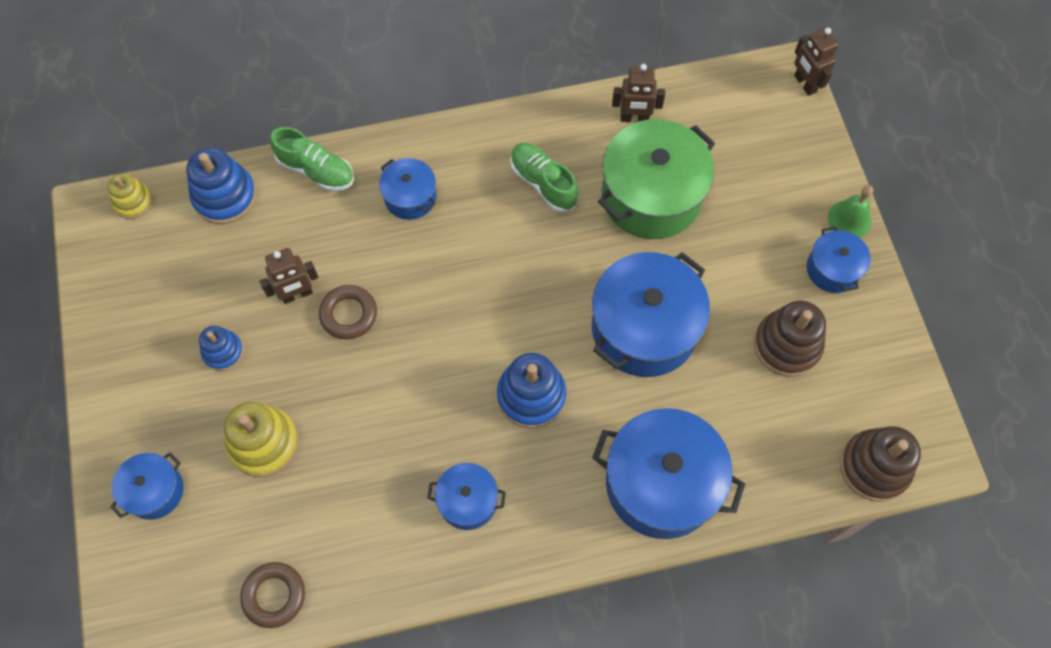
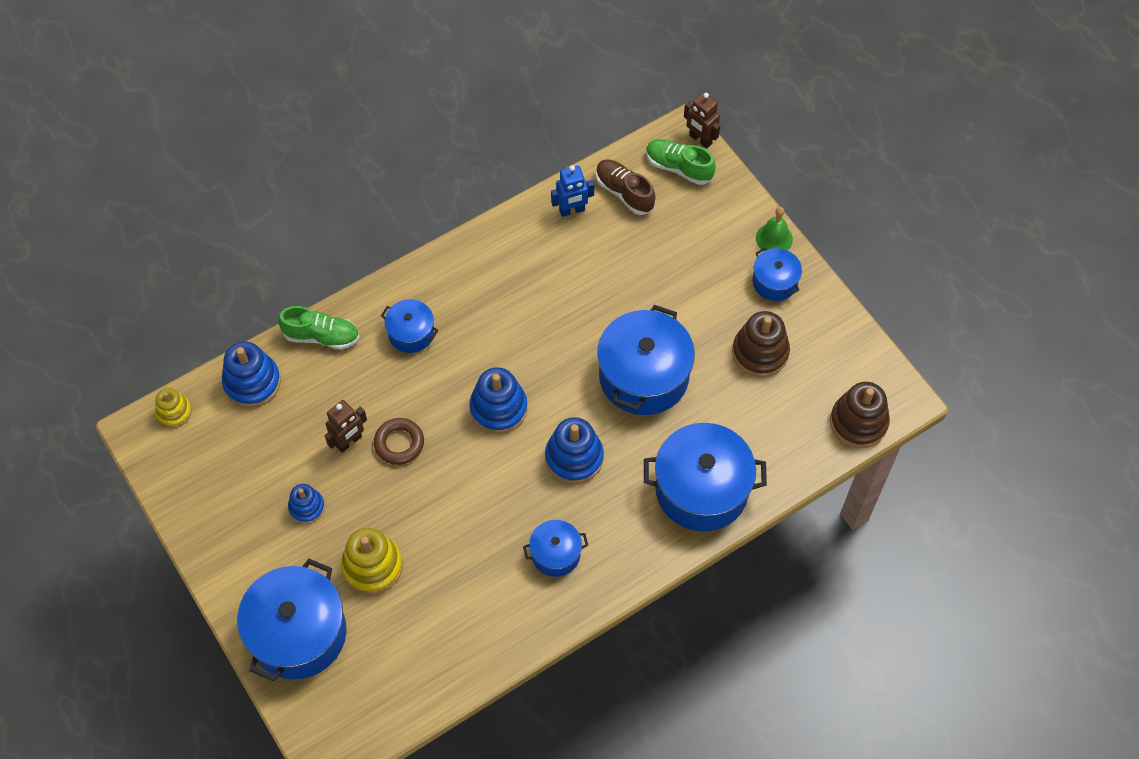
camera: 20 degrees left, 5 degrees down
blue pot [111,452,183,520] -> blue pot [237,559,346,681], size x1.93
brown ring [240,562,305,628] -> none
green shoe [510,143,579,212] -> green shoe moved to [646,139,716,185]
green pot [598,119,715,239] -> none
brown robot [612,64,665,122] -> blue robot [551,165,594,217]
none -> blue stacking toy [469,367,527,434]
none -> brown shoe [596,159,655,215]

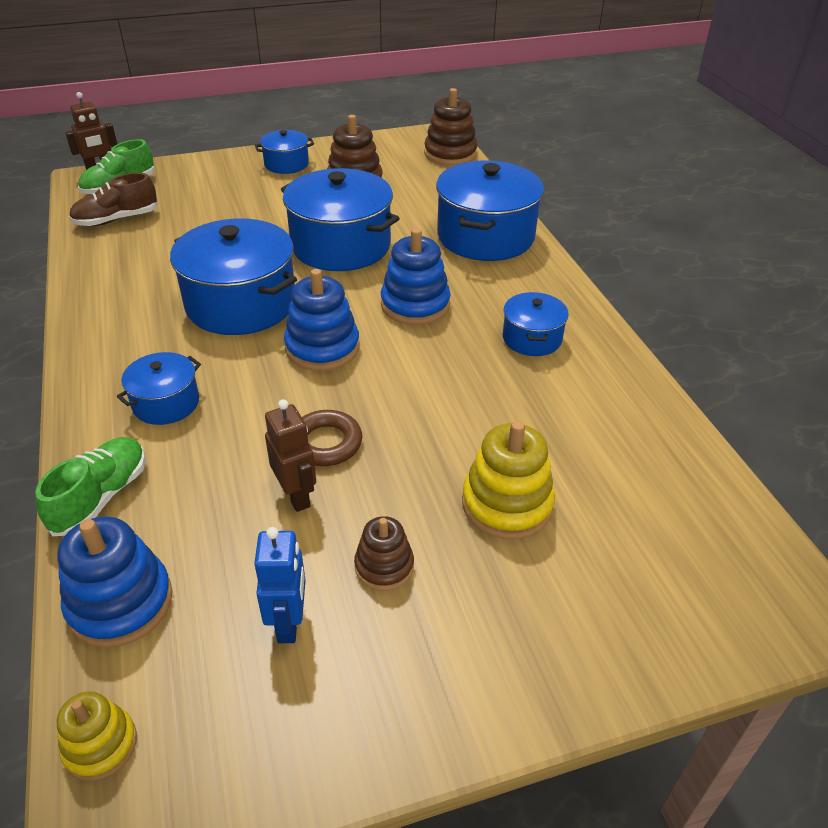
camera: 75 degrees left, 20 degrees down
blue pot [237,559,346,681] -> blue pot moved to [170,219,297,335]
blue stacking toy [288,484,325,524] -> brown stacking toy [354,516,414,591]
blue robot [551,165,594,217] -> blue robot moved to [254,527,306,643]
green bell [756,207,793,251] -> none

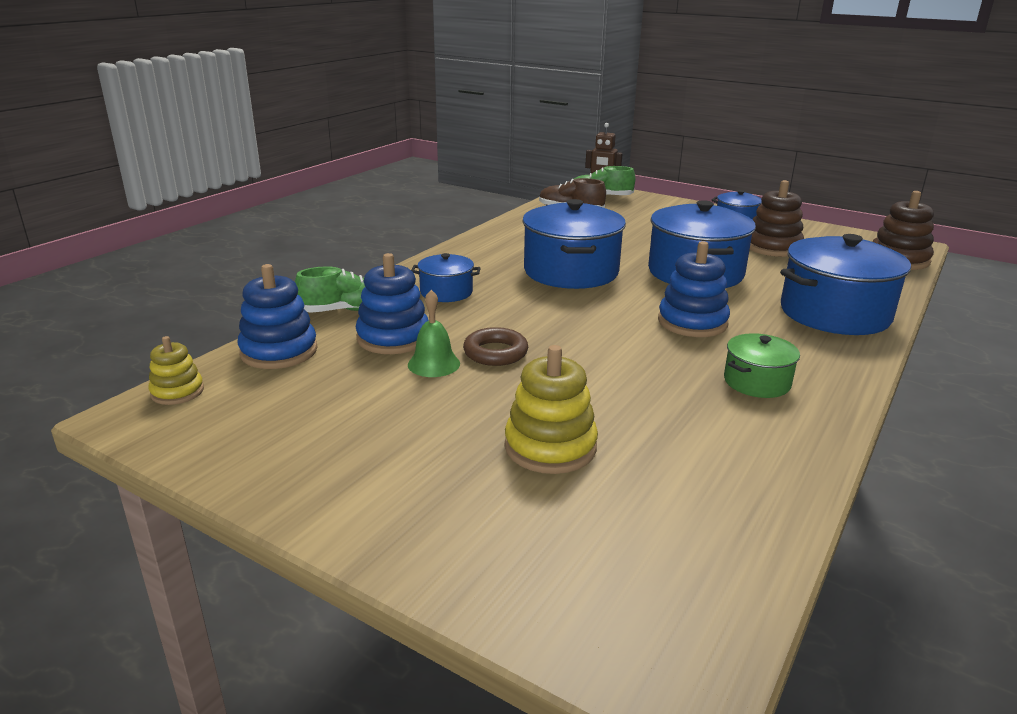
camera: 50 degrees right, 15 degrees down
blue robot [254,527,306,643] -> none
brown robot [265,399,316,512] -> green bell [408,290,460,377]
blue stacking toy [284,269,359,371] -> blue stacking toy moved to [356,253,429,354]
brown stacking toy [354,516,414,591] -> none
blue pot [503,292,568,356] -> green pot [724,333,800,398]

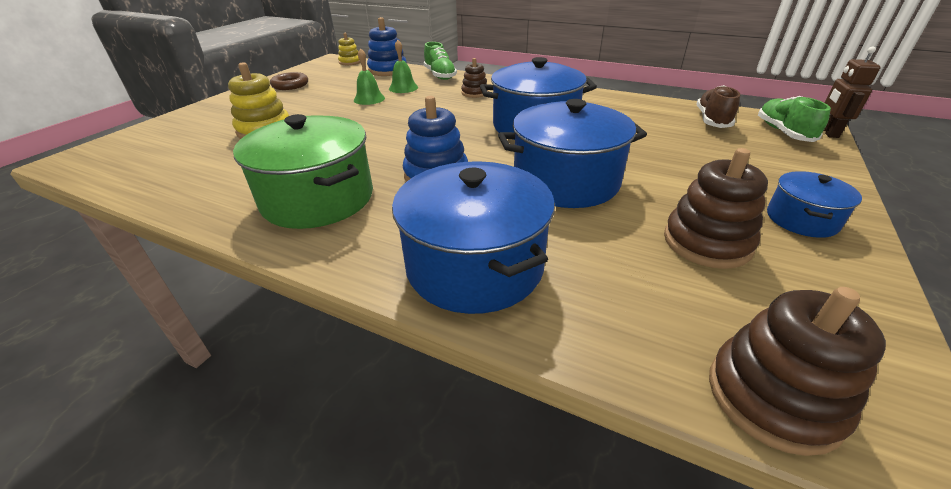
camera: 85 degrees right, 10 degrees up
blue stacking toy [356,253,429,354] -> green bell [389,40,418,93]
blue pot [411,253,481,302] -> brown stacking toy [461,58,489,98]
brown ring [463,327,528,366] -> brown ring moved to [270,72,308,90]
green pot [724,333,800,398] -> green pot [233,114,373,229], size x1.93

